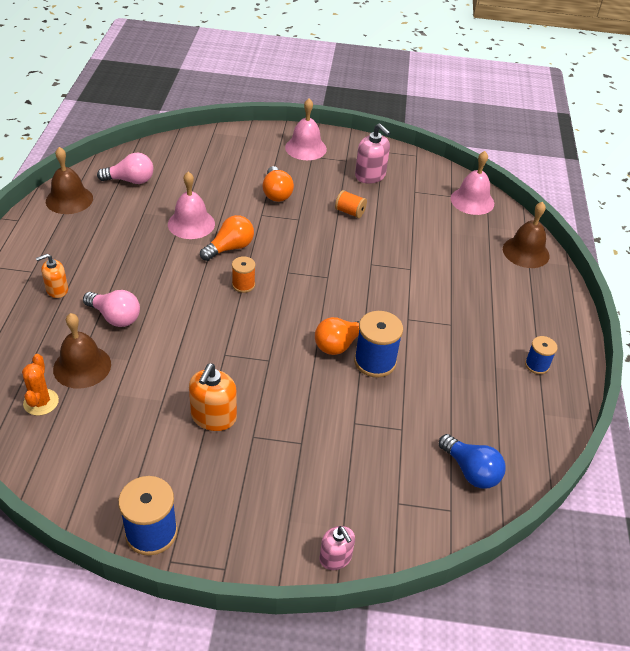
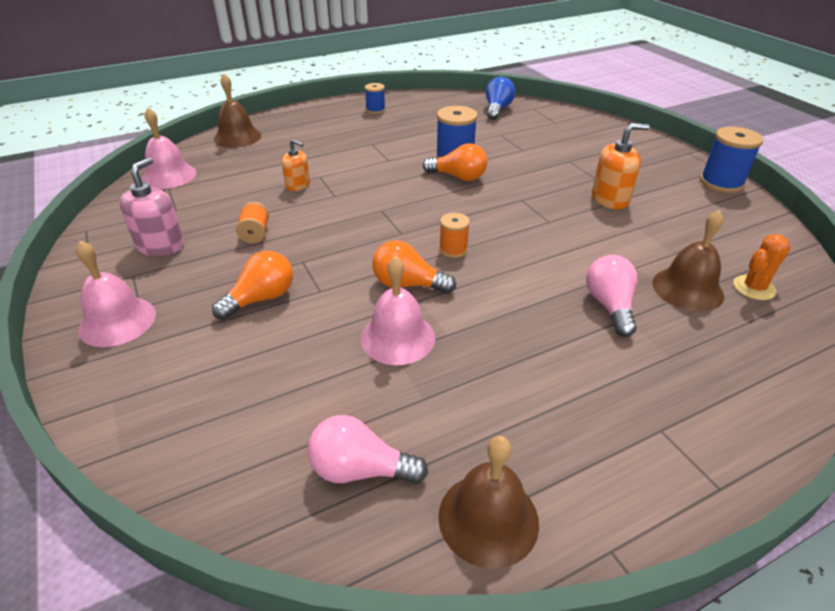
camera: 120 degrees left, 5 degrees down
orange soap dispenser [36,254,68,298] -> orange soap dispenser moved to [282,139,310,191]
pink light bulb [97,153,153,184] -> pink light bulb turned 45 degrees counterclockwise [308,415,428,484]
pink soap dispenser [319,526,355,570] -> none

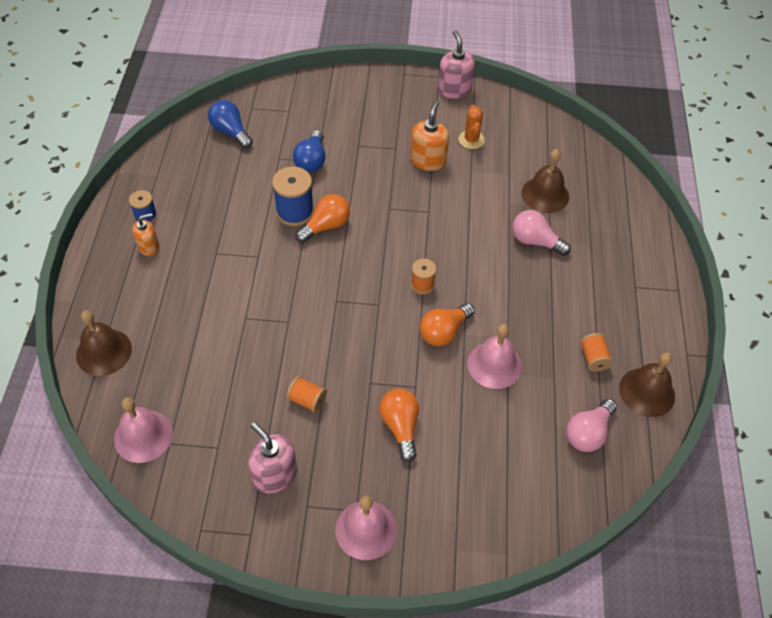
camera: 60 degrees left, 15 degrees up
orange soap dispenser [282,139,310,191] -> orange soap dispenser moved to [132,213,160,256]
blue spool [700,126,764,193] -> pink soap dispenser [438,30,475,99]
orange cactus [733,234,790,300] -> orange cactus moved to [458,105,485,149]
none -> blue light bulb [293,130,326,173]
none -> orange spool [580,333,613,372]

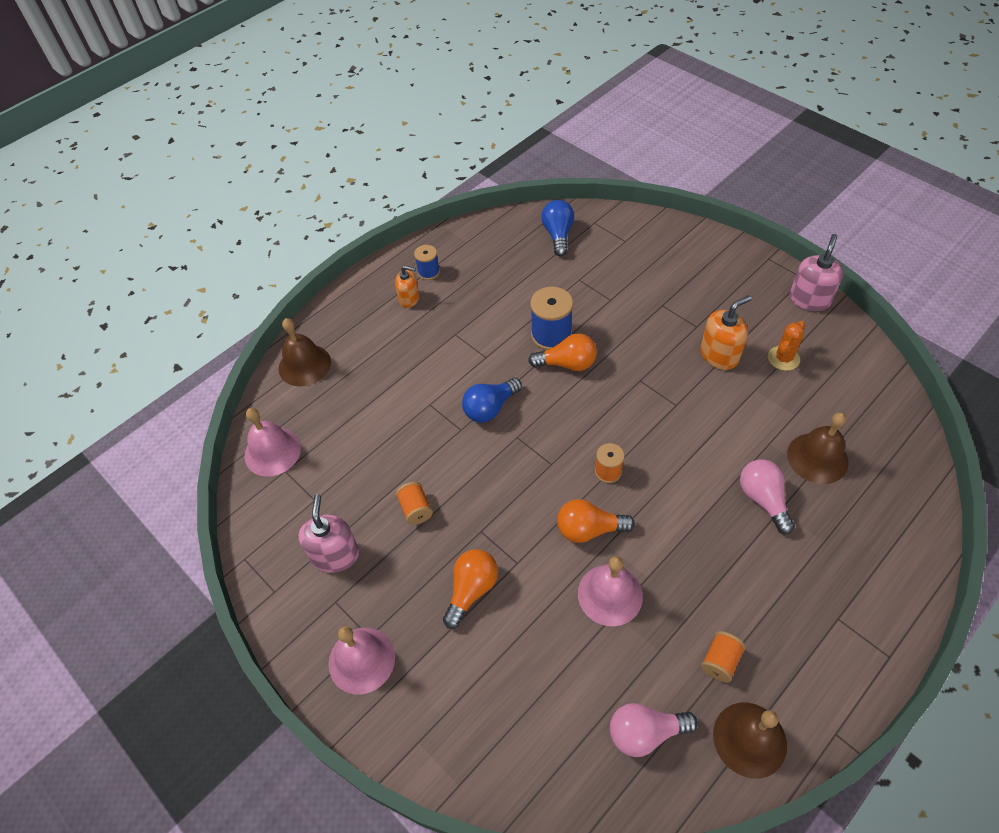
camera: 45 degrees right, 0 degrees up
blue light bulb [293,130,326,173] -> blue light bulb moved to [462,378,522,423]

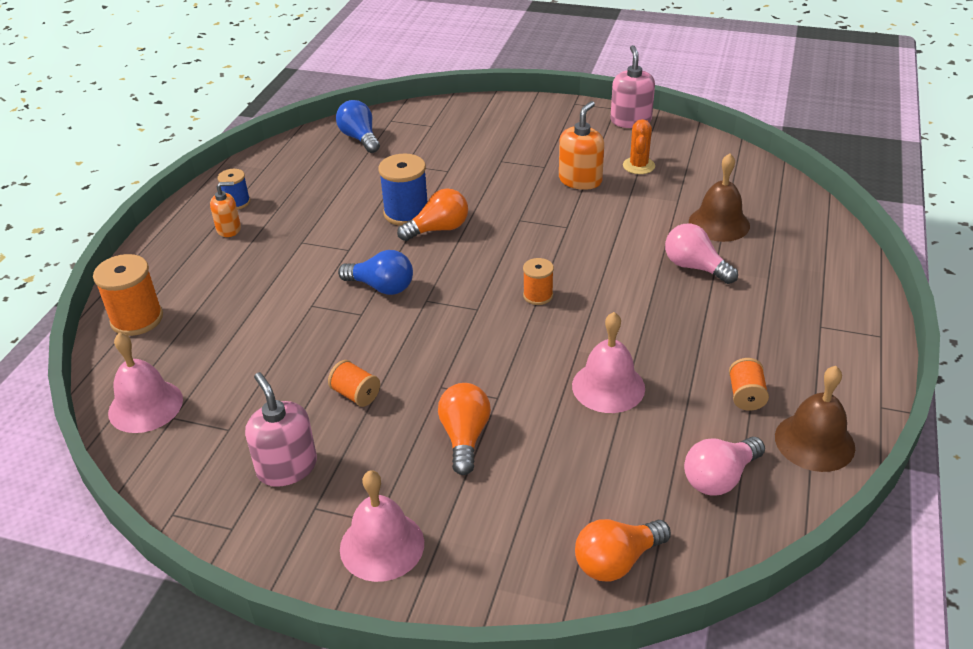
camera: 30 degrees left, 15 degrees down
brown bell [279,318,331,387] -> orange spool [93,254,163,336]
blue light bulb [462,378,522,423] -> blue light bulb turned 90 degrees counterclockwise [338,250,413,295]
orange light bulb [557,499,635,543] -> orange light bulb moved to [575,519,671,582]

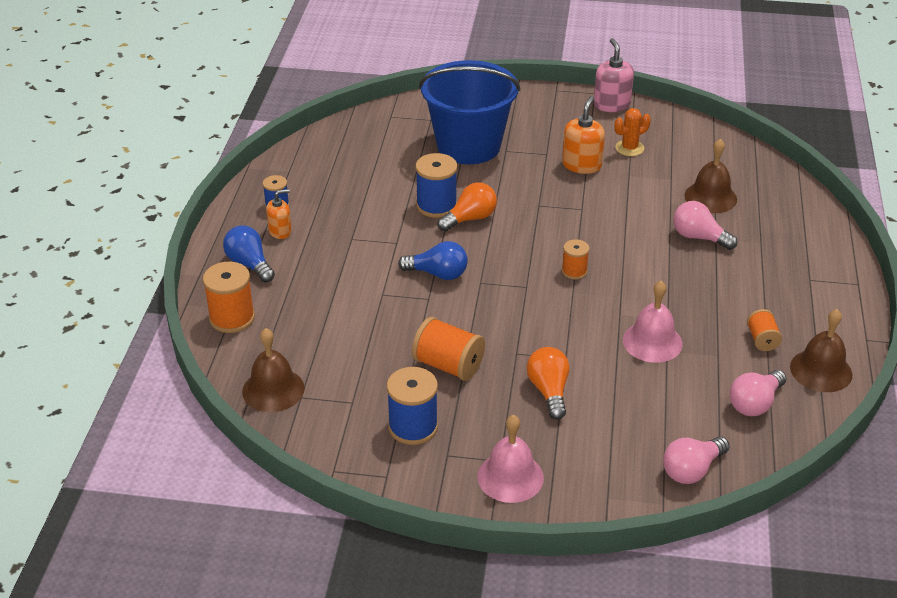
camera: 10 degrees left, 0 degrees up
pink bell [108,332,183,433] -> brown bell [242,328,305,412]
pink soap dispenser [245,372,317,487] -> blue spool [387,367,438,445]
orange spool [328,360,380,407] -> orange spool [412,317,485,381], size x1.70
blue light bulb [336,100,380,153] -> blue light bulb moved to [223,225,275,282]
orange light bulb [575,519,671,582] -> pink light bulb [663,436,730,484]
orange cactus [623,119,655,174] -> orange cactus turned 60 degrees clockwise [615,108,651,156]
none -> blue bucket [419,60,521,164]

